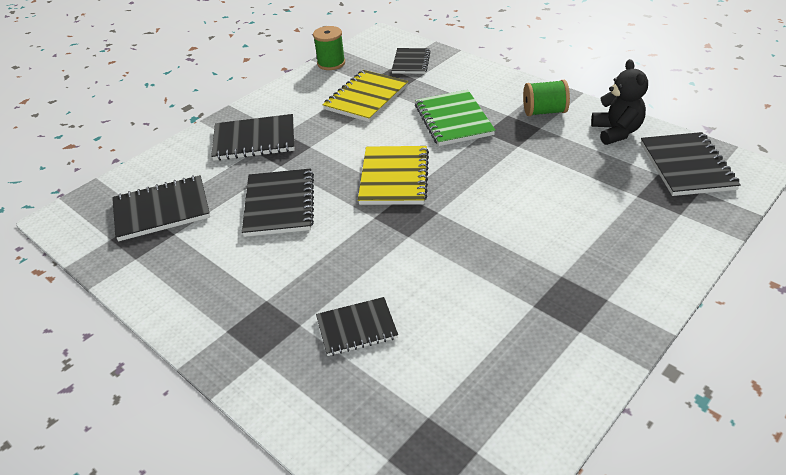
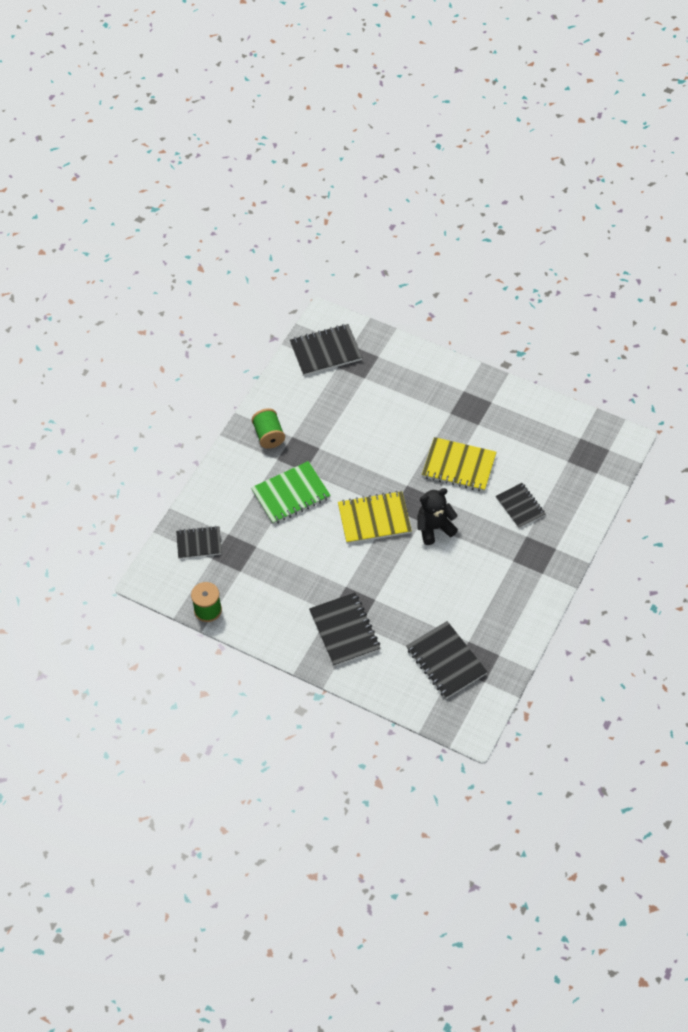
camera: 105 degrees left, 15 degrees up
black notebook [242,168,314,237] -> none
yellow notebook [323,70,408,122] -> yellow notebook moved to [422,437,497,491]
black teddy bear [591,59,648,145] -> black teddy bear moved to [417,488,458,545]

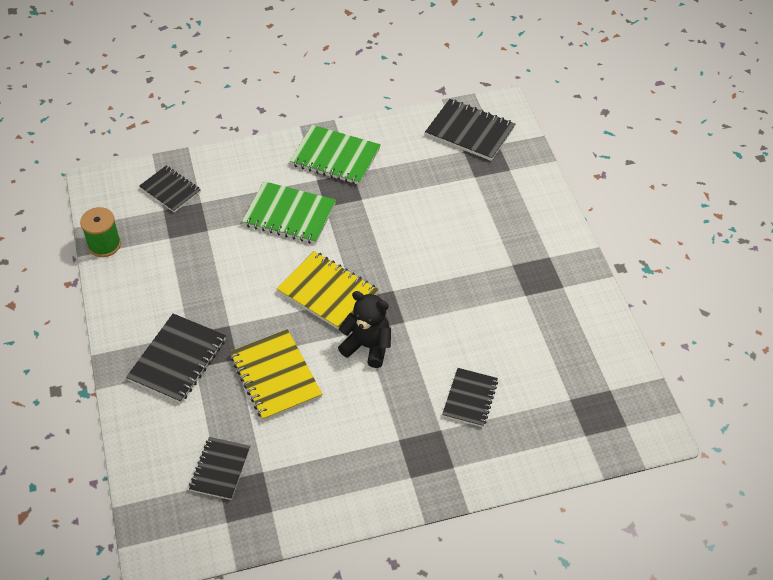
camera: 45 degrees right, 5 degrees down
green spool [252,408,285,449] -> green notebook [290,125,381,185]
black notebook [406,621,487,699] -> black notebook [189,437,250,500], size x0.66
yellow notebook [422,437,497,491] -> yellow notebook moved to [230,329,322,421]

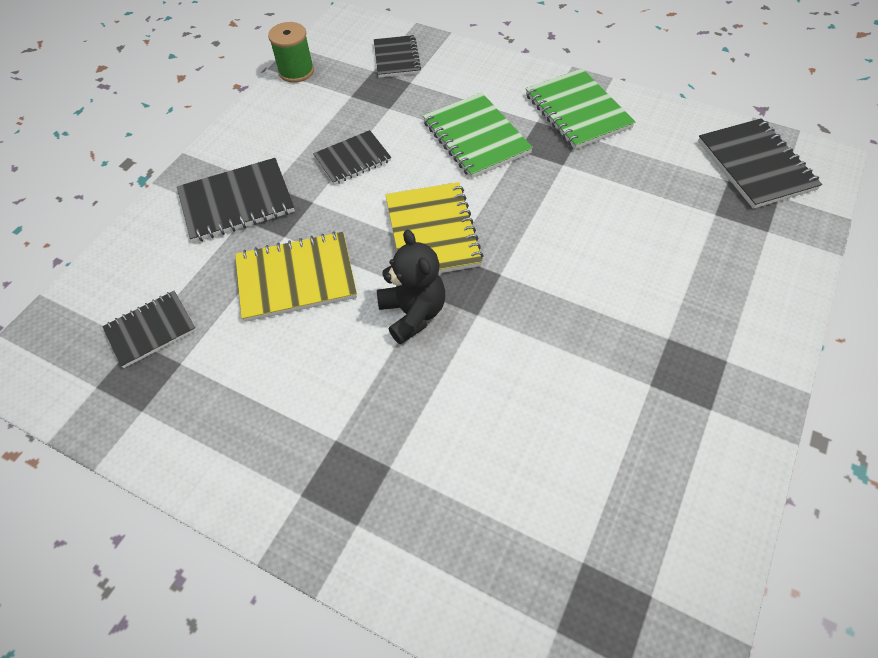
camera: 45 degrees right, 5 degrees up
yellow notebook [230,329,322,421] -> yellow notebook turned 60 degrees clockwise [235,231,357,322]
black notebook [442,368,498,427] -> black notebook moved to [313,130,391,185]

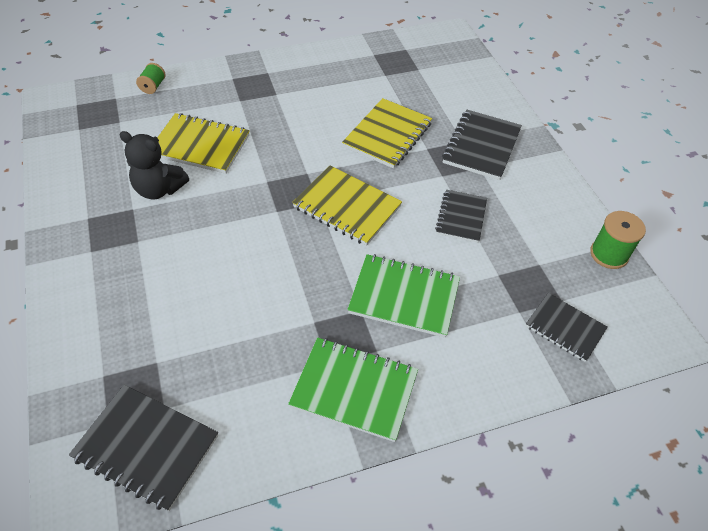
camera: 130 degrees right, 5 degrees down
black notebook [102,291,196,368] -> none
black teddy bear [377,229,445,345] -> black teddy bear moved to [120,131,189,199]
none -> green spool [136,63,166,94]
none -> yellow notebook [157,113,250,174]

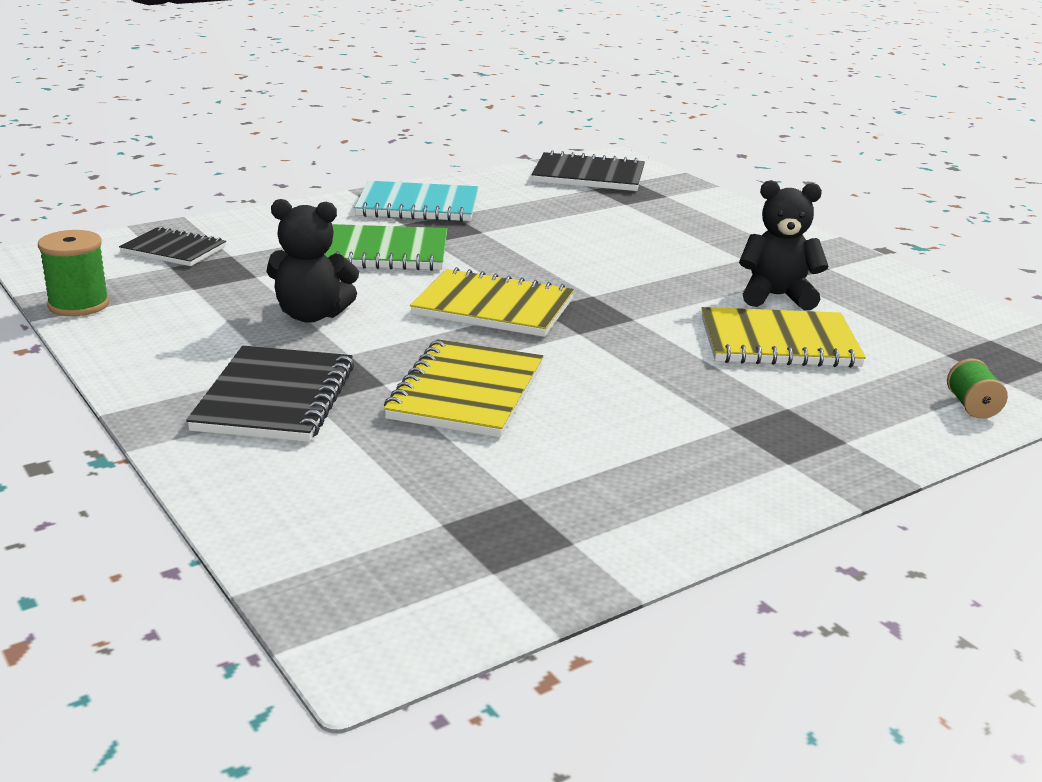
camera: 165 degrees right, 25 degrees down
green notebook [288,337,418,442] -> turquoise notebook [354,181,478,222]
black notebook [435,190,487,243] -> black teddy bear [266,199,359,323]

